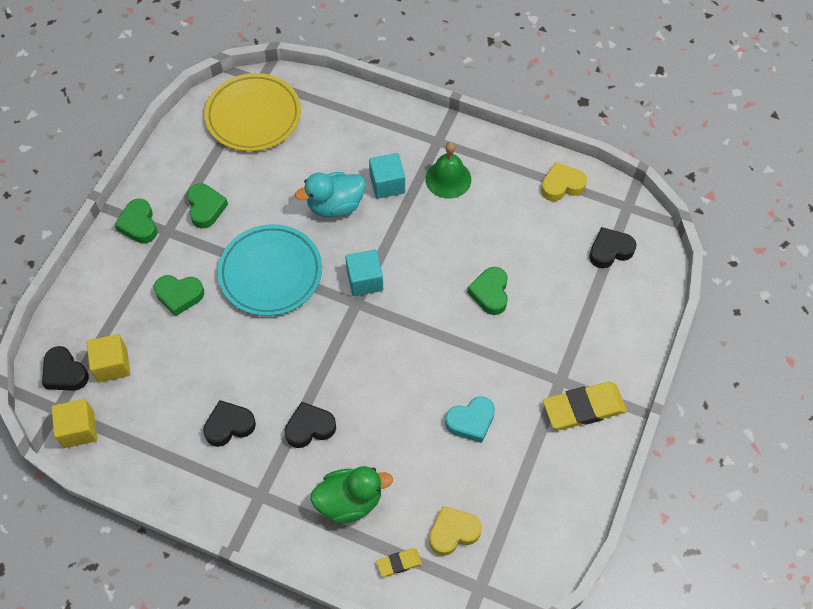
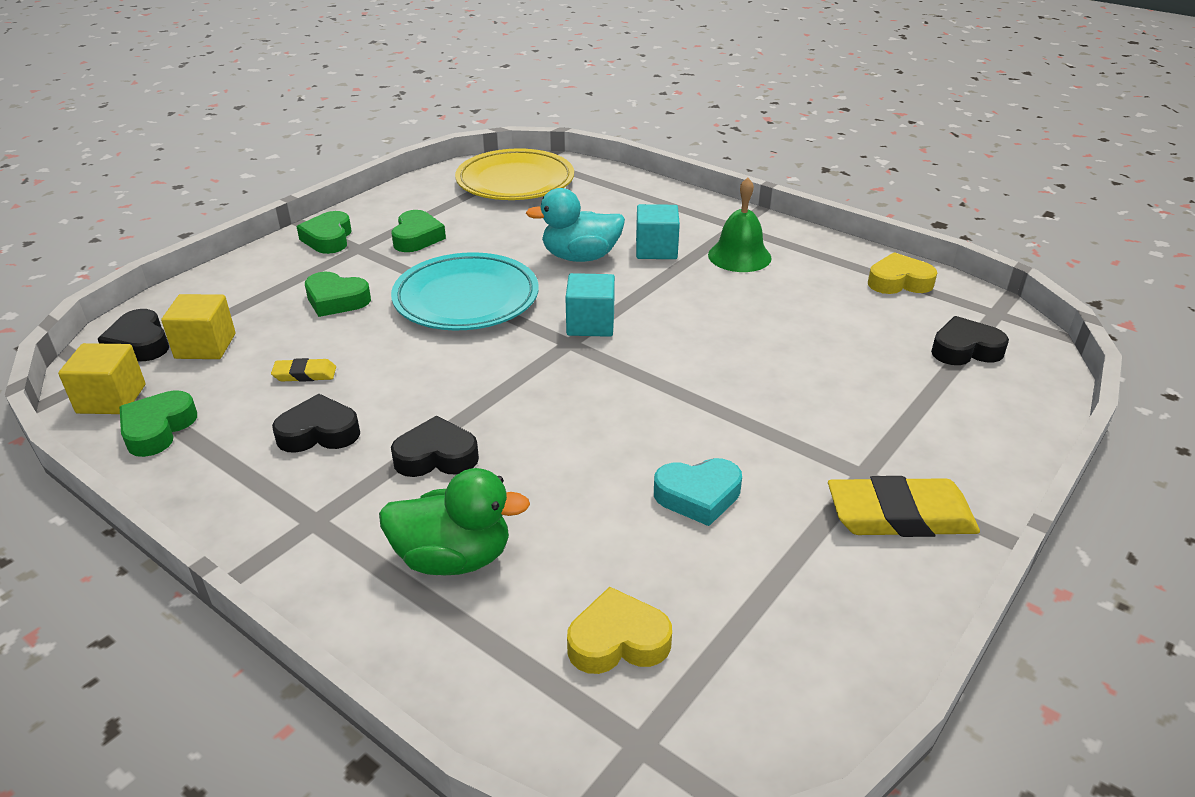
camera: 15 degrees right, 25 degrees down
yellow eraser [376,548,422,577] -> yellow eraser moved to [271,358,336,382]
green heart [467,267,508,315] -> green heart moved to [120,390,197,457]

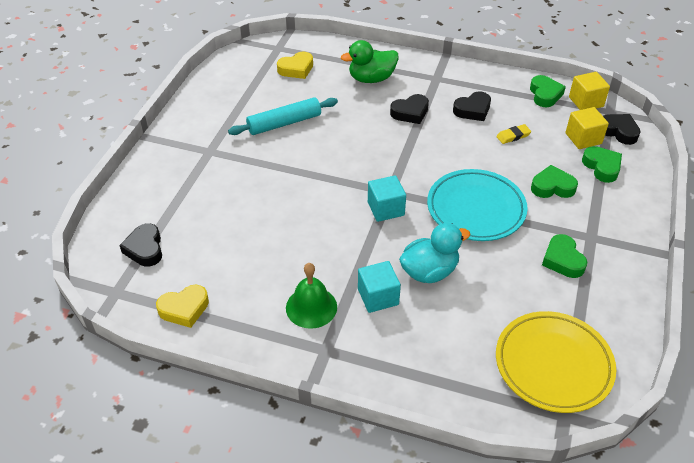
camera: 160 degrees right, 10 degrees up
green heart [296,211,352,254] -> green heart moved to [582,146,622,183]
turquoise heart [654,458,742,526] -> turquoise rolling pin [228,97,338,135]
yellow eraser [828,476,980,537] -> none
black heart [931,316,1009,365] -> black heart turned 105 degrees clockwise [119,223,162,267]

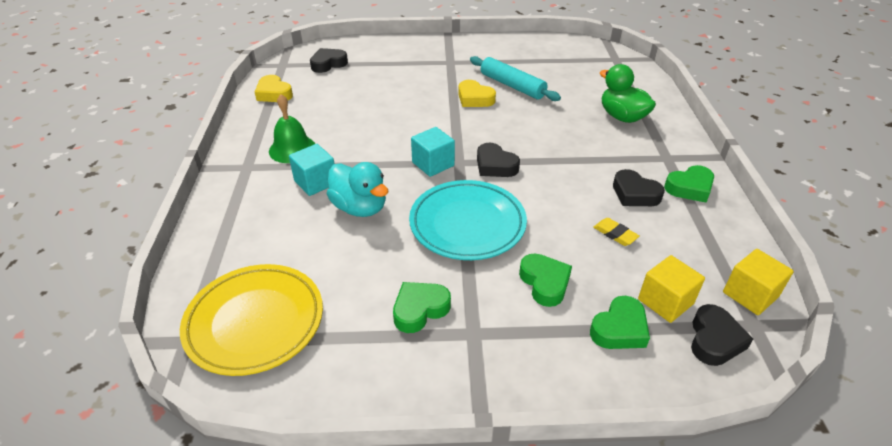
camera: 70 degrees right, 5 degrees down
yellow heart [277,51,313,79] -> yellow heart moved to [458,80,496,107]
black heart [390,94,429,124] -> black heart moved to [477,143,520,177]
green heart [530,75,566,107] -> green heart moved to [664,165,714,202]

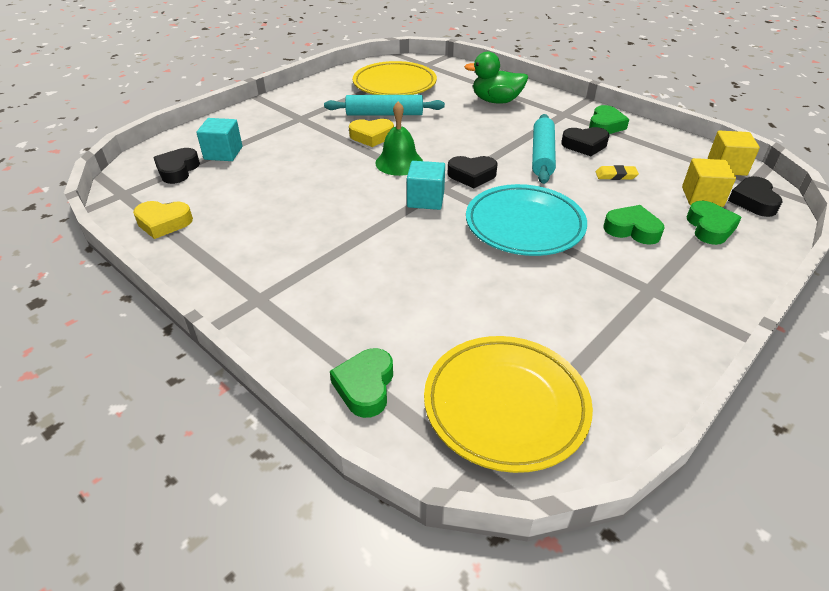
camera: 45 degrees left, 0 degrees up
green bell [269,94,315,163] -> green bell moved to [375,101,423,176]
turquoise cube [289,144,334,196] -> turquoise cube moved to [196,118,242,161]
turquoise duck [327,162,388,217] -> none
green heart [393,282,451,333] -> green heart moved to [330,348,393,418]
black heart [691,304,753,366] -> black heart turned 150 degrees counterclockwise [728,176,783,217]
none -> yellow plate [353,61,437,95]
none -> turquoise rolling pin [532,114,556,184]

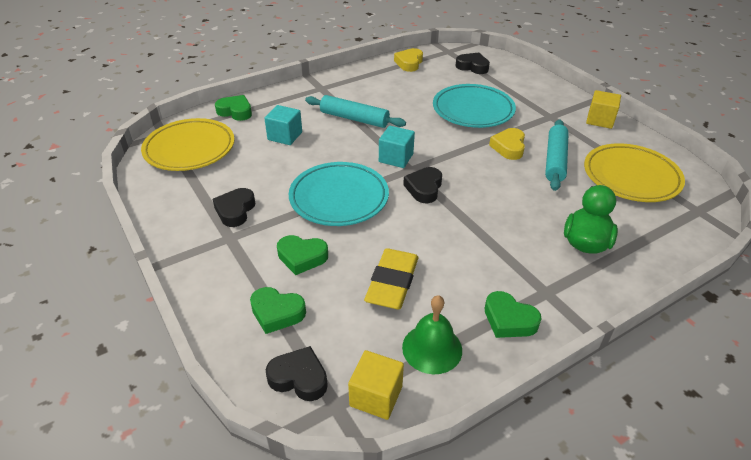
camera: 105 degrees right, 0 degrees up
turquoise cube [196,118,242,161] -> turquoise cube moved to [264,105,302,145]
green bell [375,101,423,176] -> green bell moved to [402,295,462,374]
turquoise rolling pin [532,114,556,184] -> turquoise rolling pin moved to [305,95,406,128]
black heart [561,127,609,156] -> black heart moved to [213,188,255,227]
yellow eraser [596,165,639,180] -> yellow eraser [364,248,418,310], size x2.01
green heart [603,205,664,245] -> green heart turned 60 degrees clockwise [277,235,328,275]
yellow cube [682,158,736,207] -> yellow cube moved to [586,90,621,129]
none -> turquoise plate [433,84,516,128]

